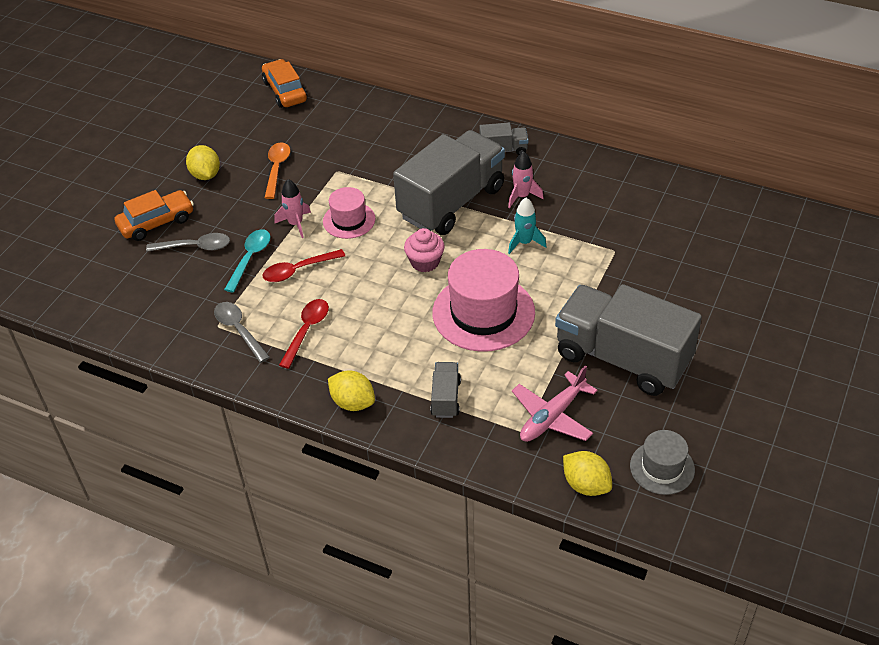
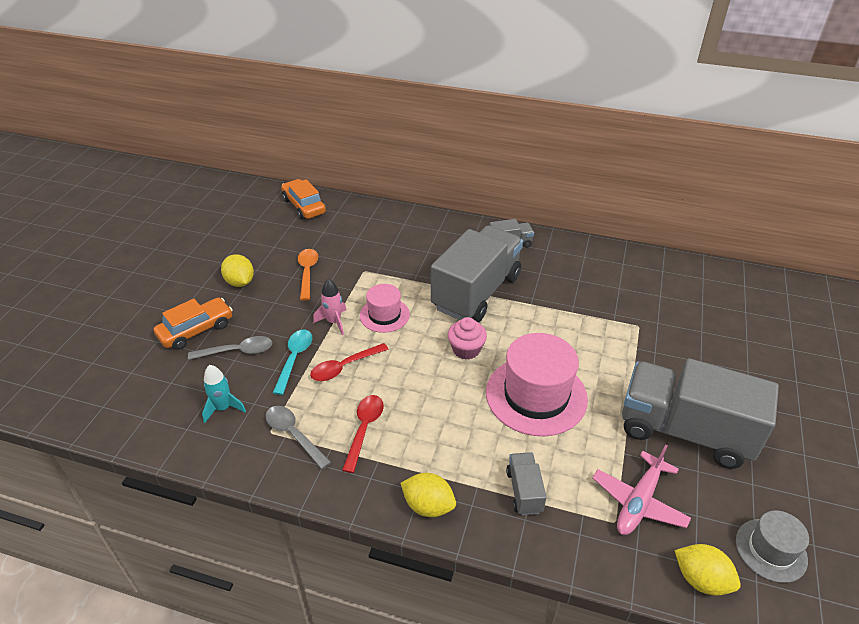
camera: 10 degrees left, 5 degrees down
pink rocket [508,151,544,208] -> none
turquoise rocket [508,198,547,254] -> turquoise rocket moved to [202,365,246,423]

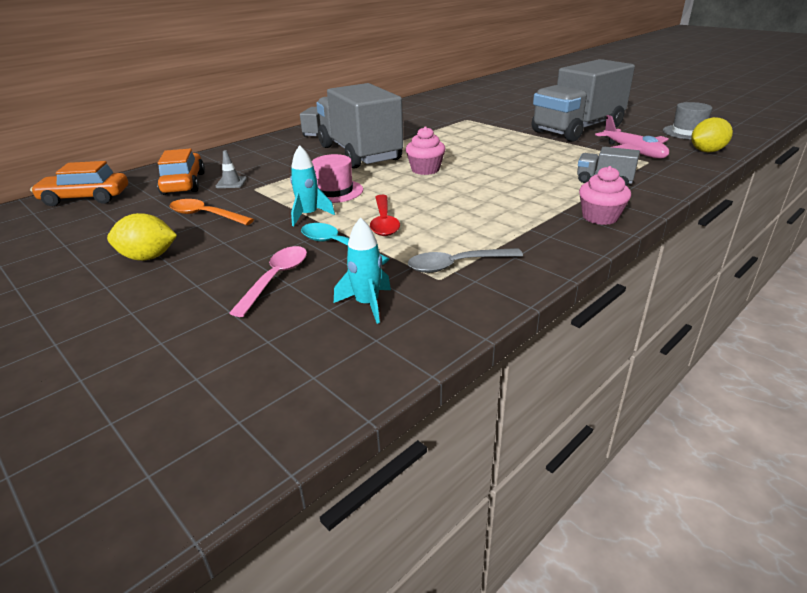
camera: 60 degrees left, 10 degrees down
orange car [154,297,233,350] -> orange car moved to [157,148,205,195]
grey spoon [188,336,272,360] -> pink spoon [229,246,307,317]
pink rocket [313,279,347,335] -> turquoise rocket [290,145,335,226]
red spoon [342,395,384,473] -> none
yellow lemon [401,473,456,517] -> pink cupcake [579,166,631,225]
pink hat [486,333,588,436] -> none
none -> grey traffic cone [216,150,247,188]

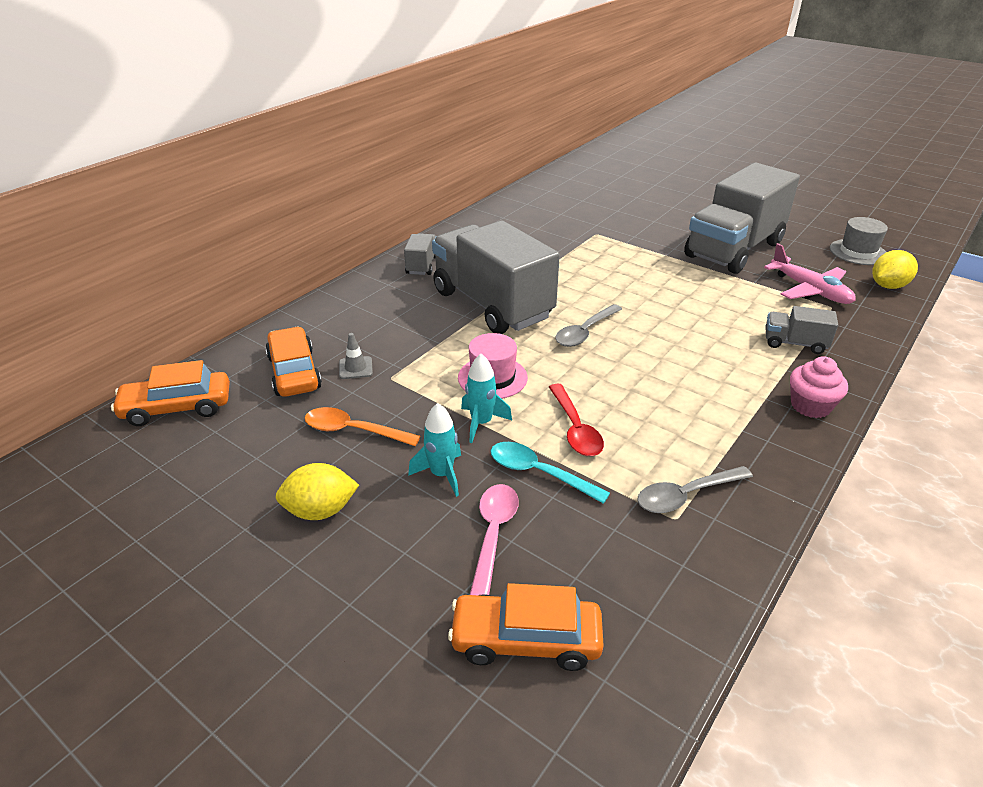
camera: 10 degrees left, 5 degrees up
turquoise rocket [334,217,391,324] -> turquoise rocket moved to [408,403,461,497]
pink cupcake [406,126,445,175] -> grey spoon [555,304,622,347]
none -> orange car [448,583,604,671]

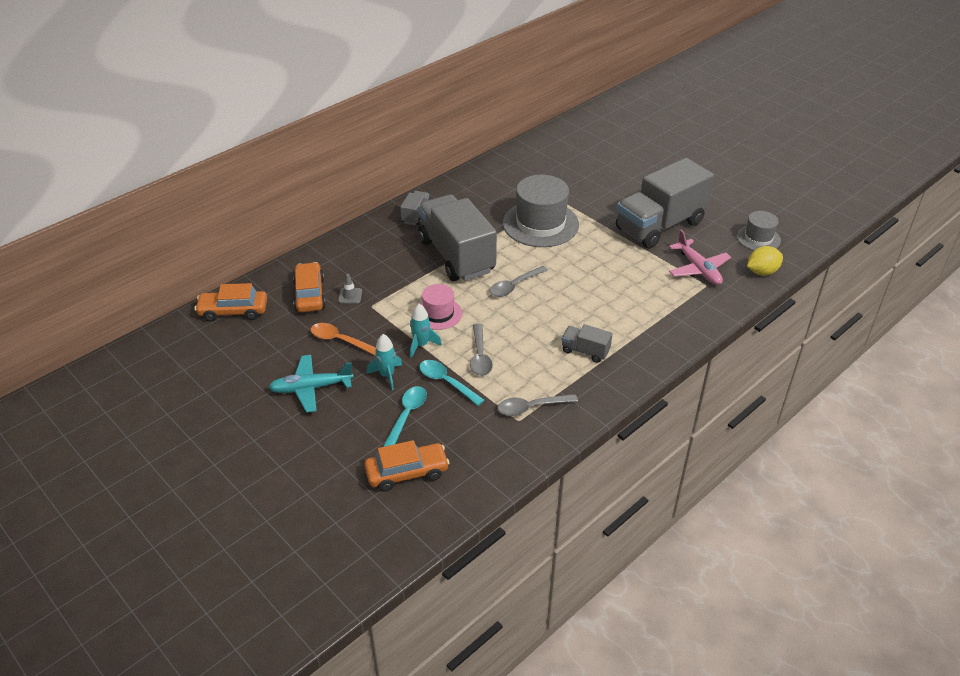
camera: 10 degrees right, 5 degrees up
yellow lemon [275,463,359,520] -> turquoise plane [268,355,354,413]
orange car [448,583,604,671] -> orange car turned 150 degrees clockwise [364,440,450,492]
pink spoon [470,484,519,595] -> turquoise spoon [383,386,427,447]
red spoon [549,384,604,456] -> grey spoon [470,324,493,376]
grey truck [765,306,838,354] -> grey truck moved to [562,324,613,363]
pink cupcake [790,356,848,418] -> none
none -> grey hat [503,175,579,247]

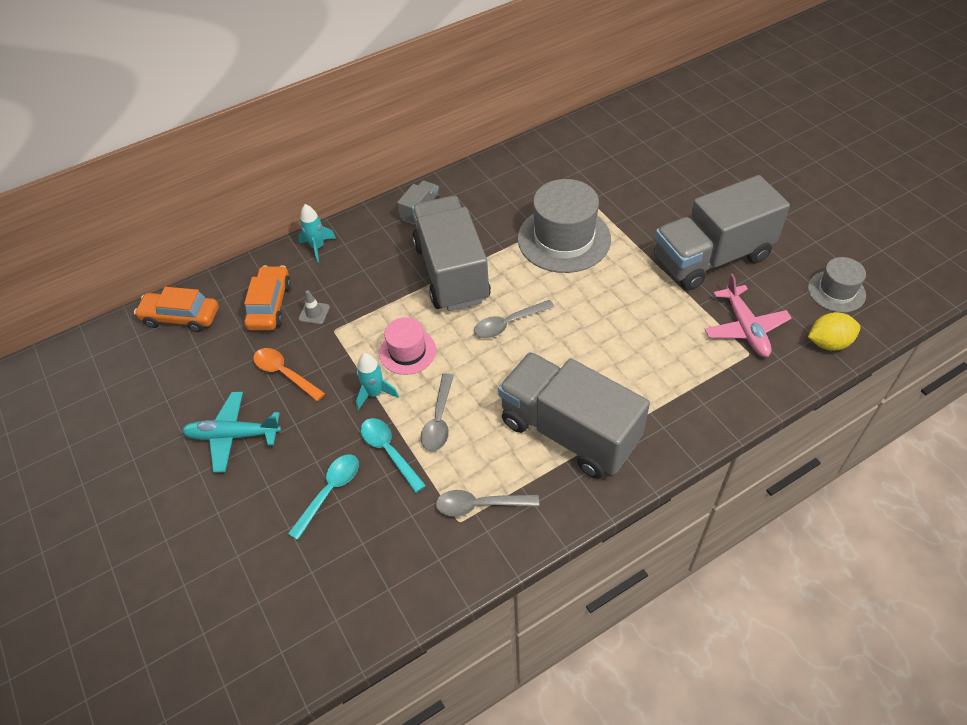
camera: 15 degrees right, 10 degrees up
orange car [364,440,450,492] -> none
turquoise rocket [367,334,402,390] -> turquoise rocket moved to [298,204,336,263]
grey truck [562,324,613,363] -> grey truck [498,352,650,479], size x2.33

